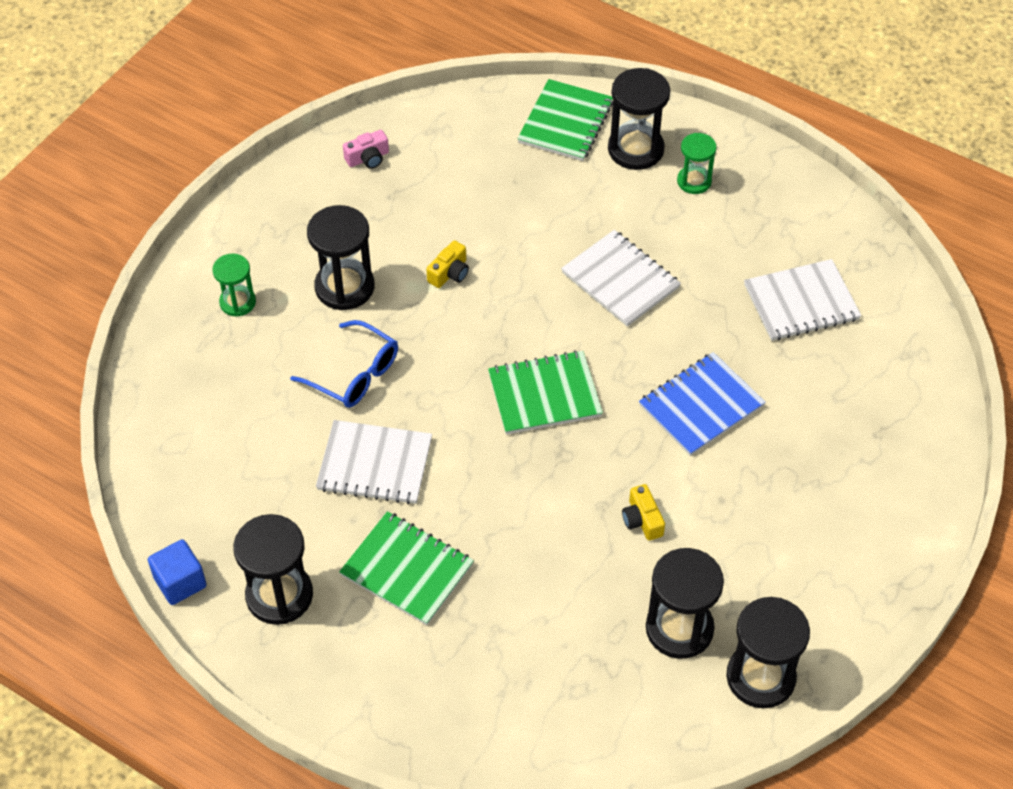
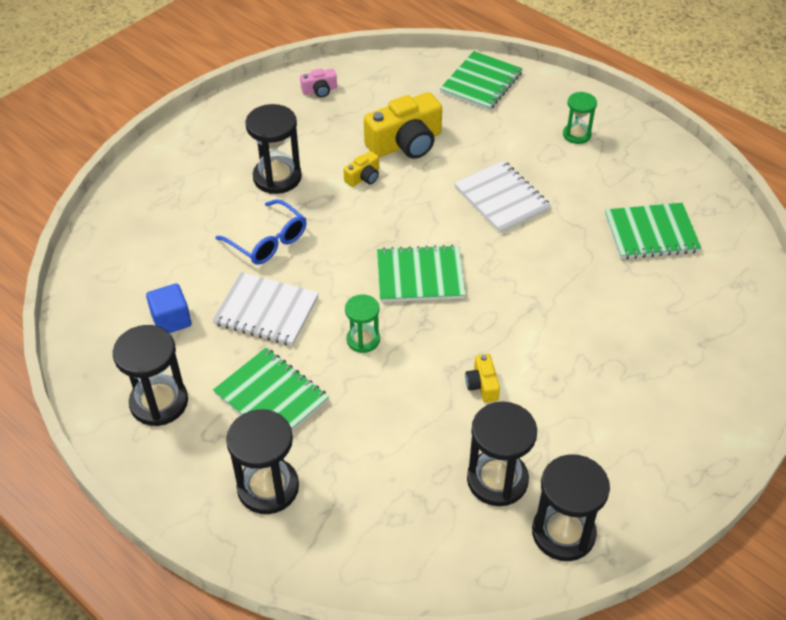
camera: 10 degrees right, 5 degrees down
blue cube [148,539,207,605] -> blue cube moved to [146,283,191,333]
green hourglass [212,254,256,317] -> green hourglass moved to [345,294,380,353]
black hourglass [608,68,670,170] -> black hourglass moved to [226,409,299,514]
blue notebook [639,352,766,456] -> none
white notebook [744,259,861,341] -> green notebook [605,203,701,259]
none -> yellow camera [364,92,442,159]

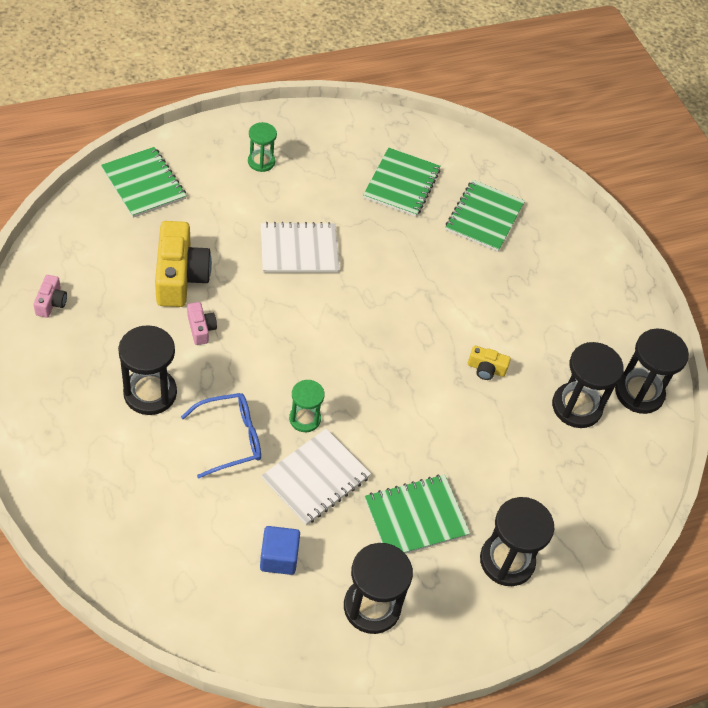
camera: 70 degrees left, 5 degrees up
yellow camera [343,151,379,187] -> pink camera [187,302,217,345]
green hourglass [345,294,380,353] -> green hourglass moved to [289,380,324,432]
green notebook [377,245,466,302] -> green notebook moved to [446,180,525,252]

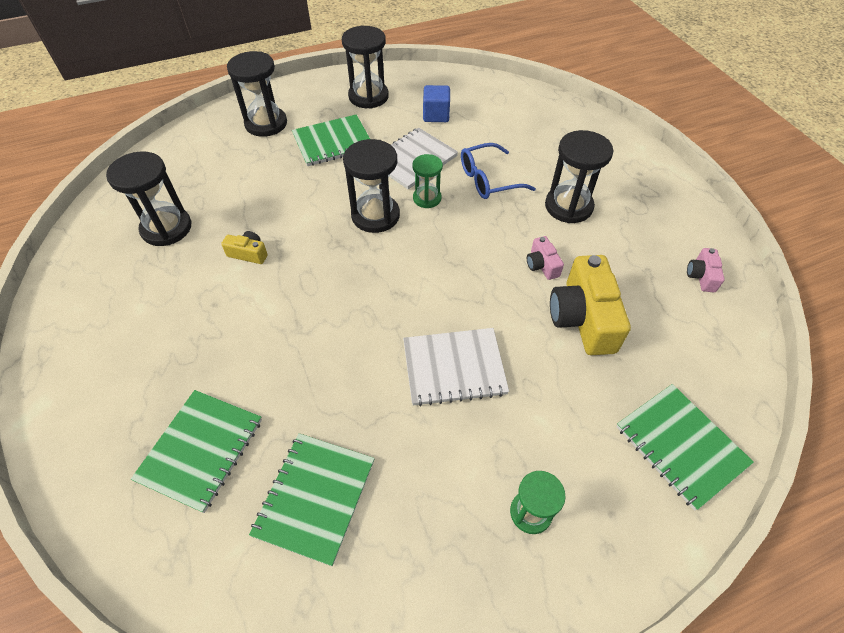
camera: 175 degrees left, 0 degrees up
black hourglass [615,328,689,414] -> black hourglass moved to [343,139,400,233]

